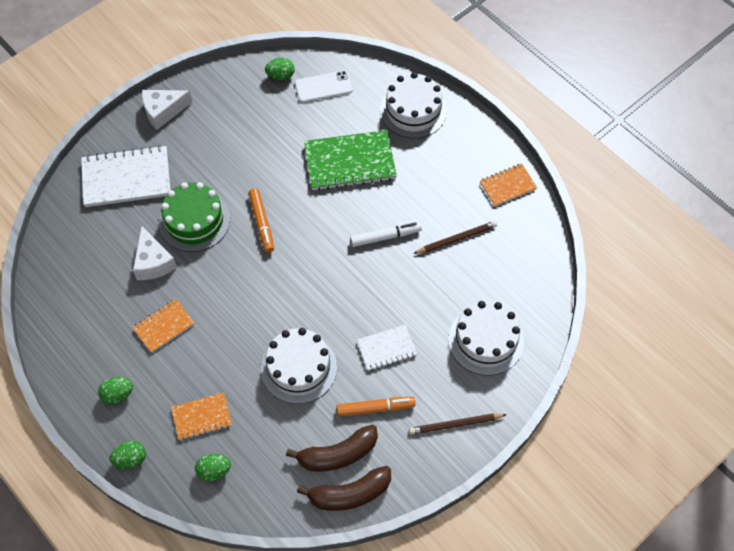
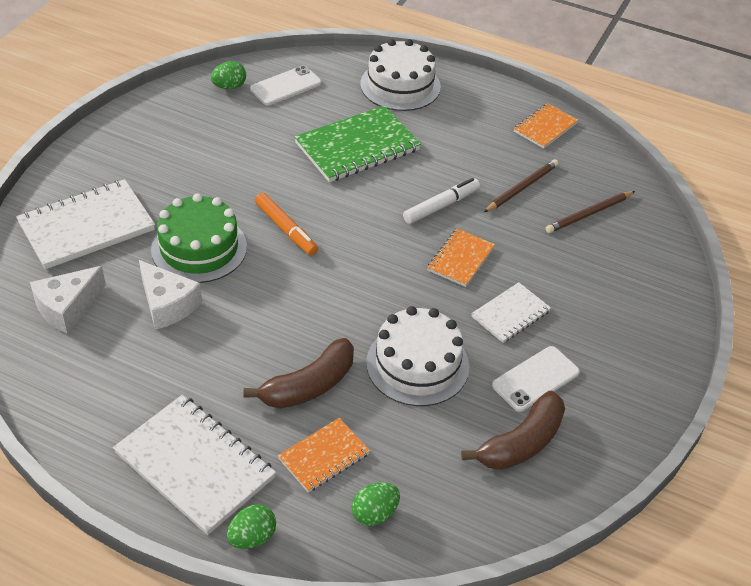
camera: 25 degrees left, 15 degrees down
green egg [98,377,133,404] -> white notebook [113,395,276,535]
orange notebook [132,299,195,353] -> orange notebook moved to [427,229,495,287]
white cheese [142,90,192,130] -> white cheese moved to [30,266,106,334]
brown banana [297,466,391,511] -> brown banana moved to [243,338,354,409]
orange marker [337,397,416,417] -> white phone [492,346,580,412]
brown pencil [409,413,507,435] -> brown pencil moved to [546,191,635,233]
white cake [448,301,524,376] -> none

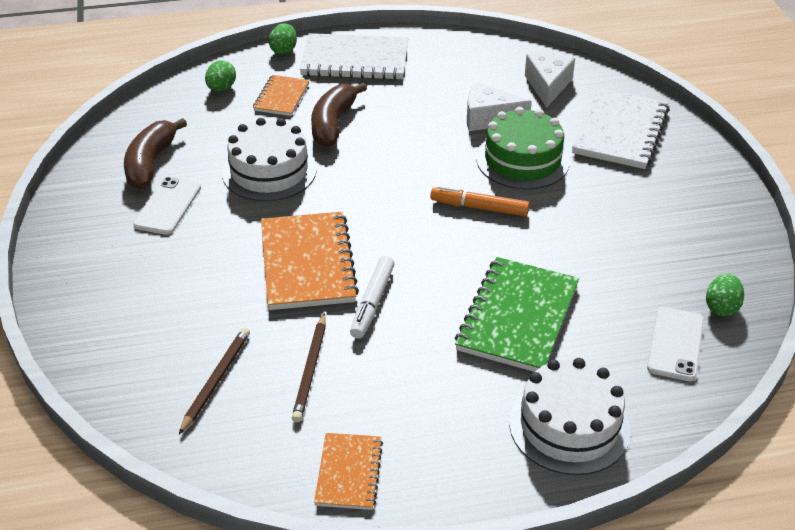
camera: 145 degrees right, 5 degrees down
orange notebook [427,229,495,287] -> orange notebook [261,212,359,310], size x1.78
white notebook [471,282,551,343] -> none

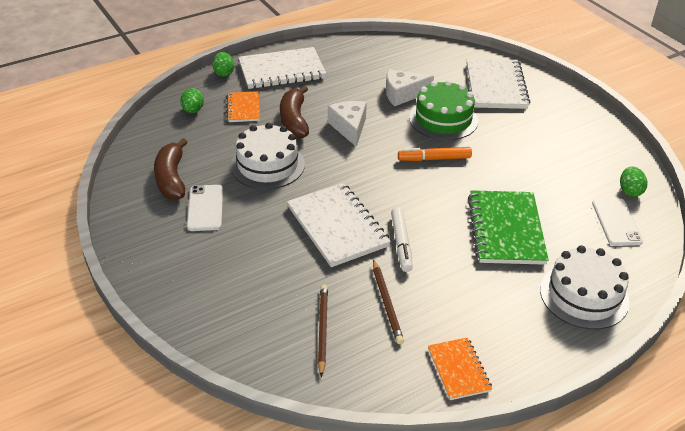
camera: 20 degrees left, 0 degrees up
orange notebook [261,212,359,310] -> white notebook [287,183,391,267]
white cheese [525,53,575,108] -> white cheese moved to [328,101,367,147]

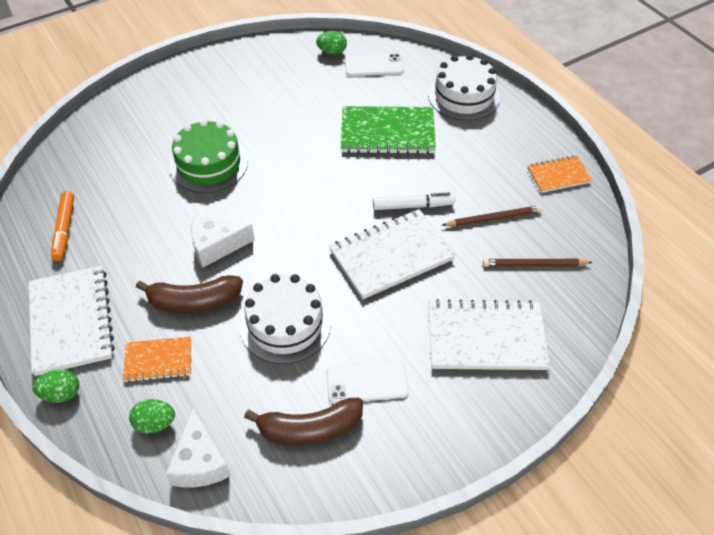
camera: 90 degrees left, 10 degrees up
white cheese [386,69,434,106] -> white cheese moved to [166,407,231,487]
orange marker [398,147,472,161] -> orange marker moved to [51,191,74,261]
white notebook [467,59,530,109] -> white notebook moved to [428,299,550,370]

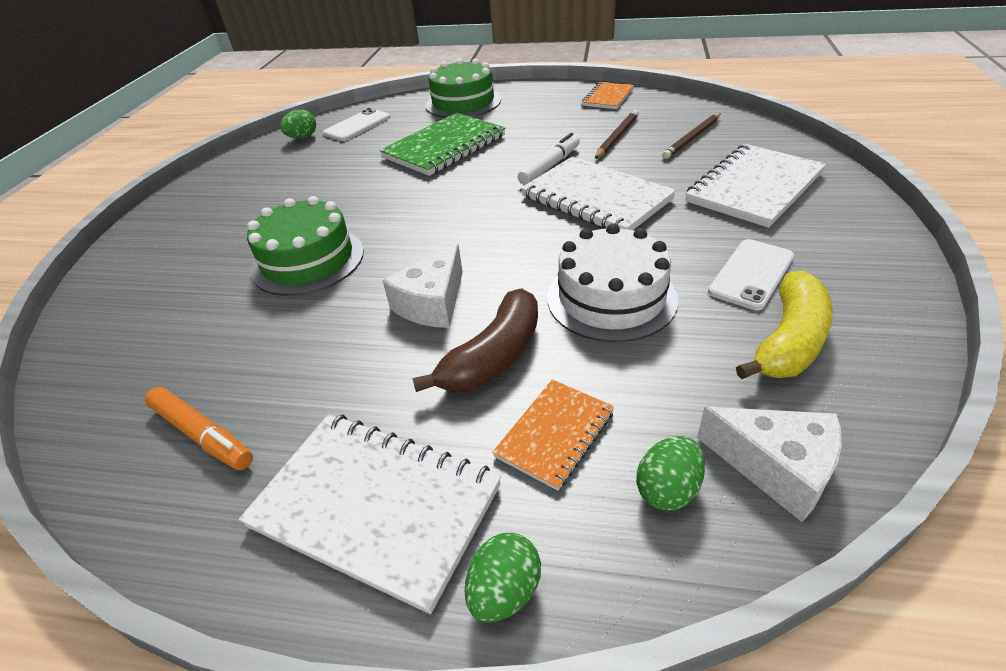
camera: 45 degrees left, 10 degrees down
brown banana [244,398,363,445] -> yellow banana [736,271,833,379]
white notebook [329,209,456,299] -> white notebook turned 60 degrees counterclockwise [521,156,676,230]
white cake [428,54,500,121] -> green cake [426,59,501,118]

